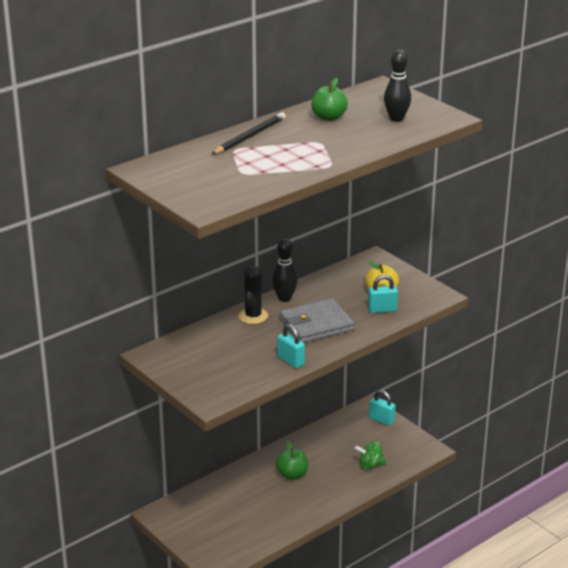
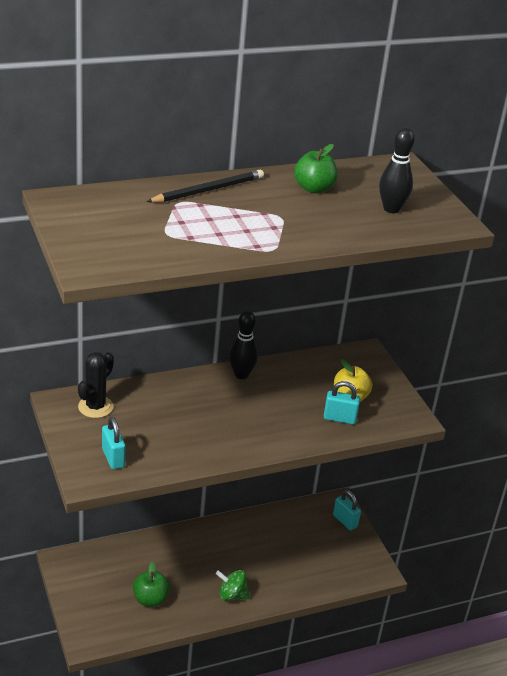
camera: 15 degrees right, 5 degrees up
black cactus [238,266,268,324] -> black cactus moved to [78,352,114,418]
green apple [276,441,308,480] -> green apple moved to [133,561,170,607]
turquoise padlock [277,324,305,368] -> turquoise padlock moved to [102,417,126,469]
grey wallet [279,298,354,343] -> none
green spinning top [354,441,386,470] -> green spinning top moved to [216,570,250,601]

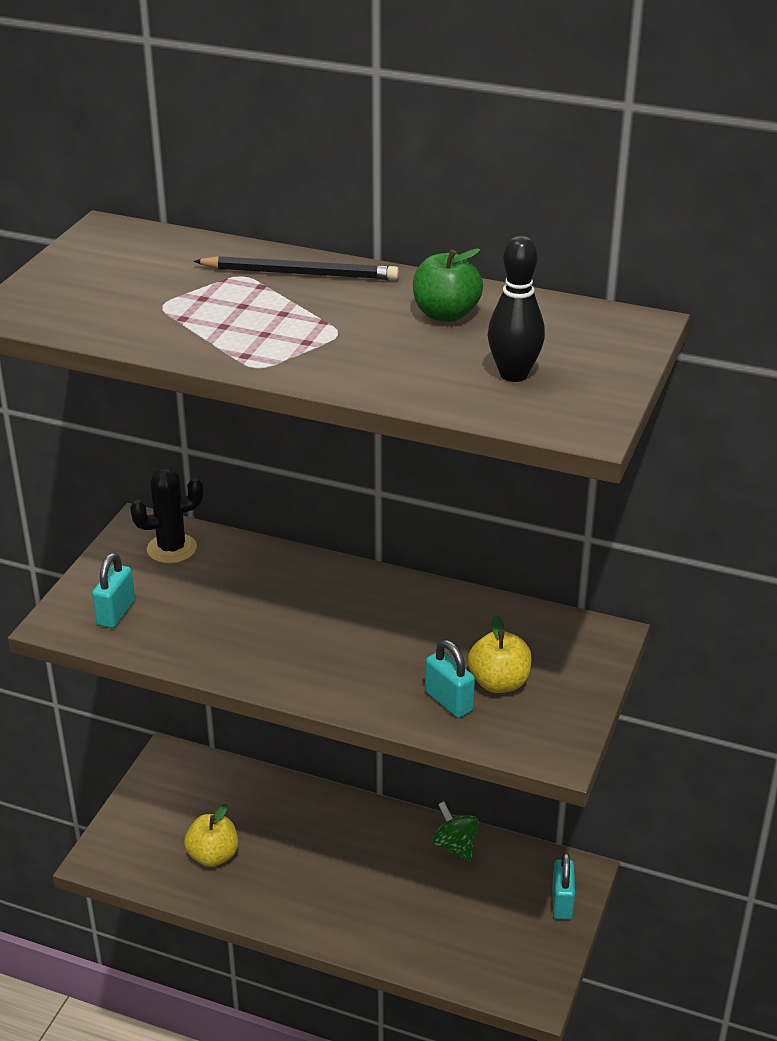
camera: 45 degrees right, 0 degrees up
green apple [133,561,170,607] -> yellow apple [184,804,238,867]
green spinning top [216,570,250,601] -> green spinning top moved to [432,801,479,862]
black bowling pin [229,311,258,379] -> none

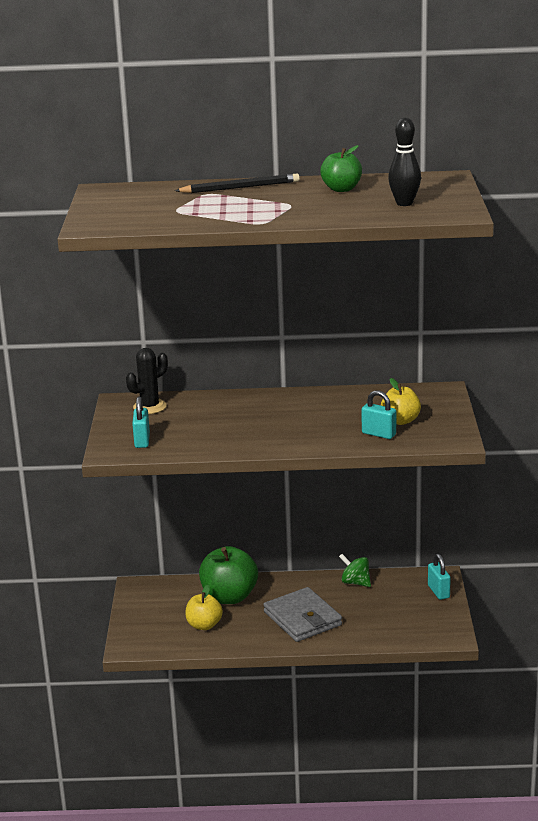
camera: 20 degrees left, 10 degrees down
none -> green apple [199,546,258,604]
none -> grey wallet [263,587,342,642]

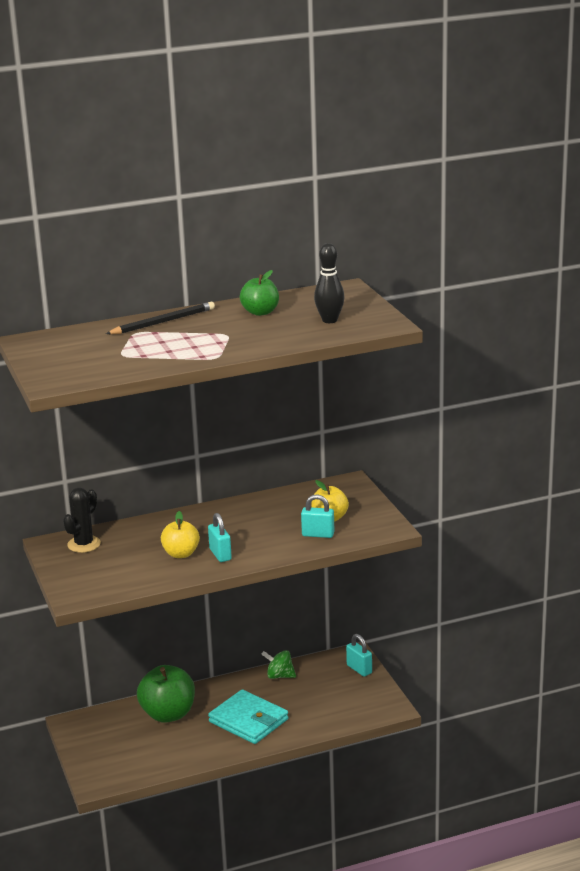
camera: 20 degrees left, 0 degrees up
turquoise padlock [132,396,150,448] -> turquoise padlock moved to [208,513,232,562]
yellow apple [185,585,223,630] -> yellow apple moved to [161,511,200,558]
grey wallet [263,587,342,642] -> turquoise wallet [208,689,288,744]

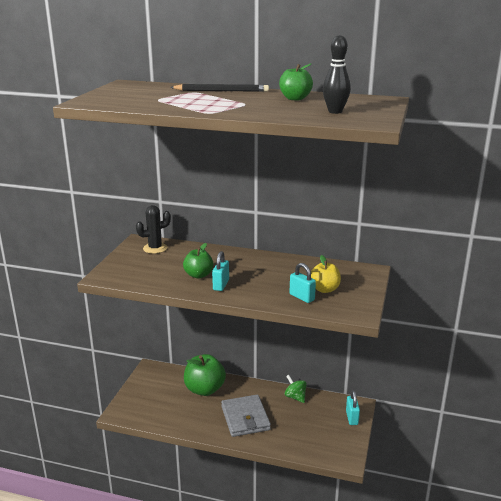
camera: 35 degrees right, 0 degrees up
yellow apple [161,511,200,558] -> green apple [183,243,214,279]
turquoise wallet [208,689,288,744] -> grey wallet [221,395,271,437]

